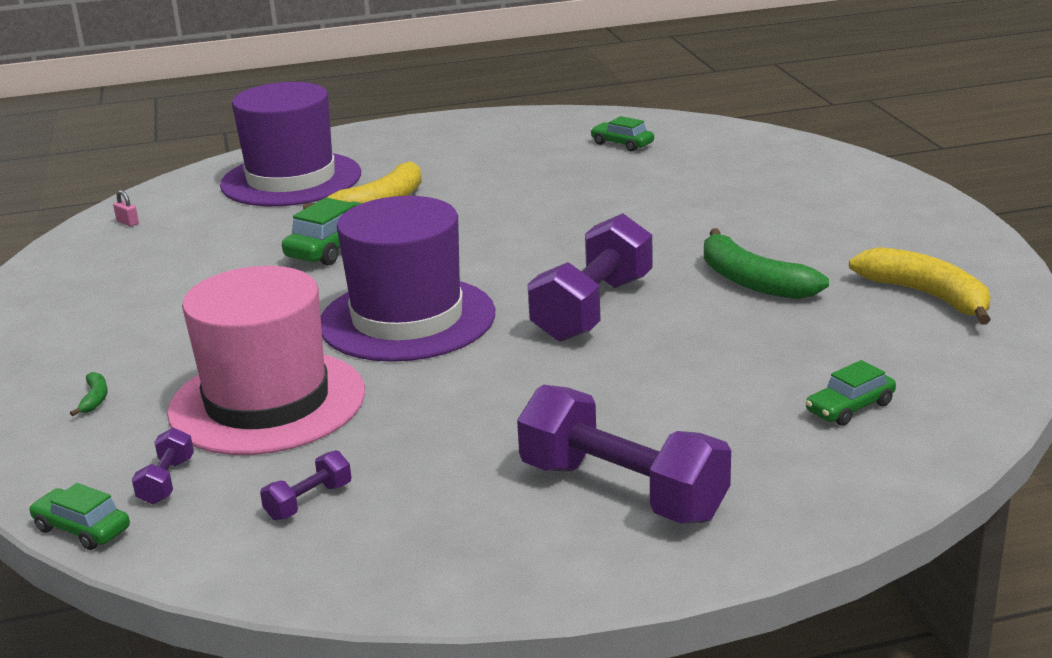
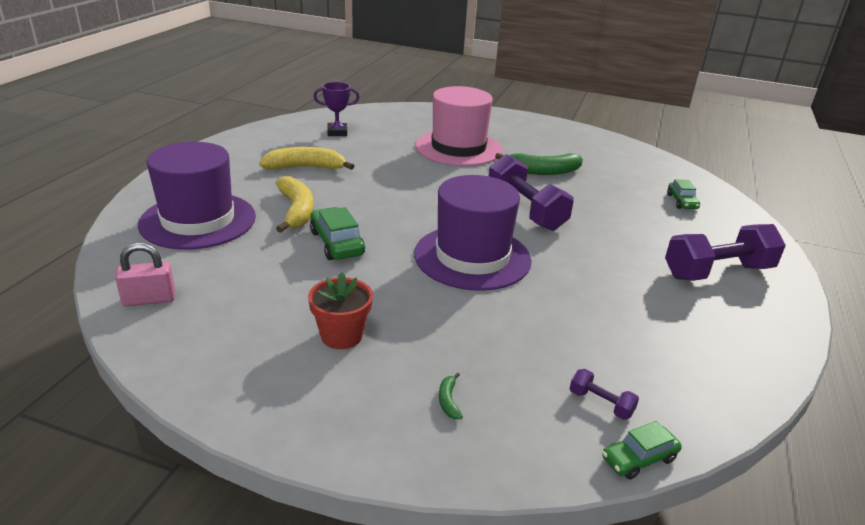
camera: 60 degrees left, 5 degrees up
green banana [70,372,108,416] -> green banana turned 120 degrees counterclockwise [439,373,463,419]
pink padlock [113,190,139,227] -> pink padlock [115,243,175,306], size x2.09
pink hat [167,266,365,455] -> pink hat moved to [415,86,502,166]
purple dumbbell [260,450,351,520] -> none
green car [590,116,654,152] -> purple trophy [313,82,359,136]
yellow banana [849,247,991,325] -> yellow banana moved to [259,147,354,170]
none -> red flower pot [308,272,373,349]

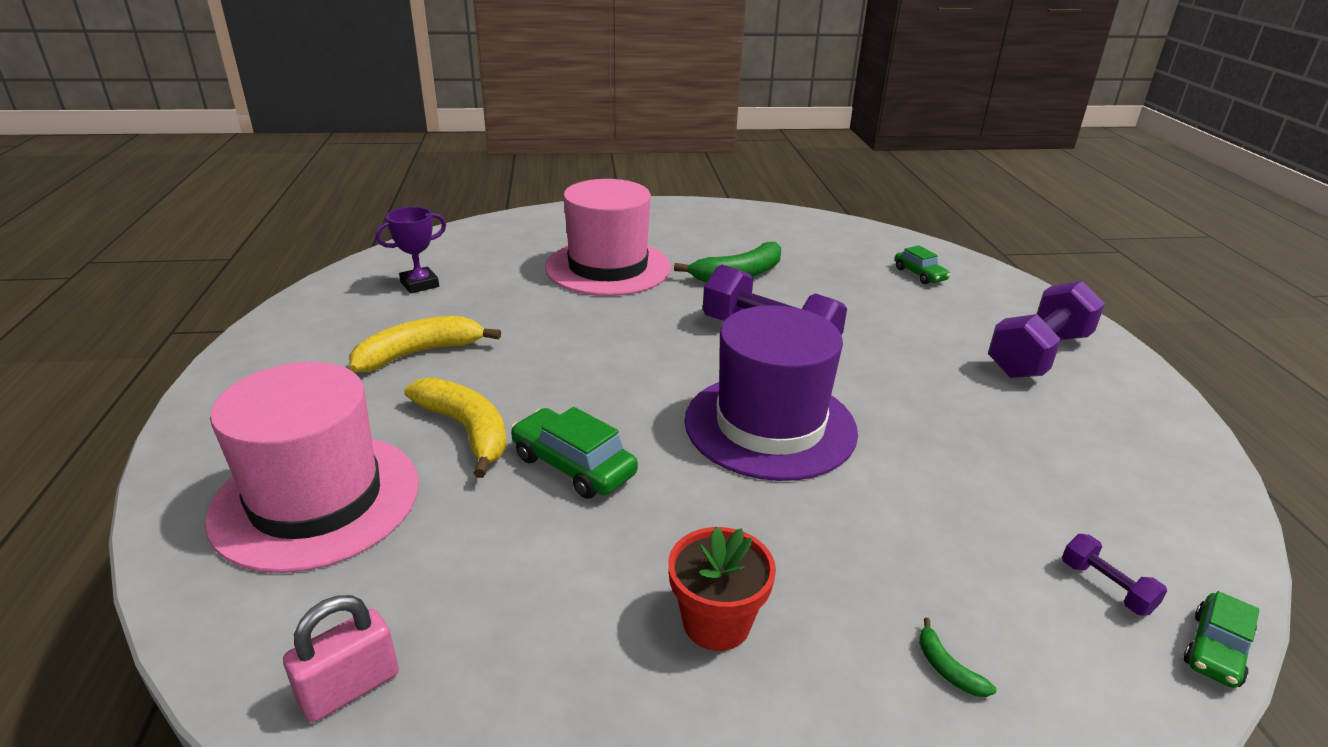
camera: 25 degrees left, 0 degrees up
purple hat [138,142,256,249] -> pink hat [205,362,419,573]
purple dumbbell [570,369,639,420] -> purple dumbbell turned 45 degrees clockwise [1062,534,1167,616]

